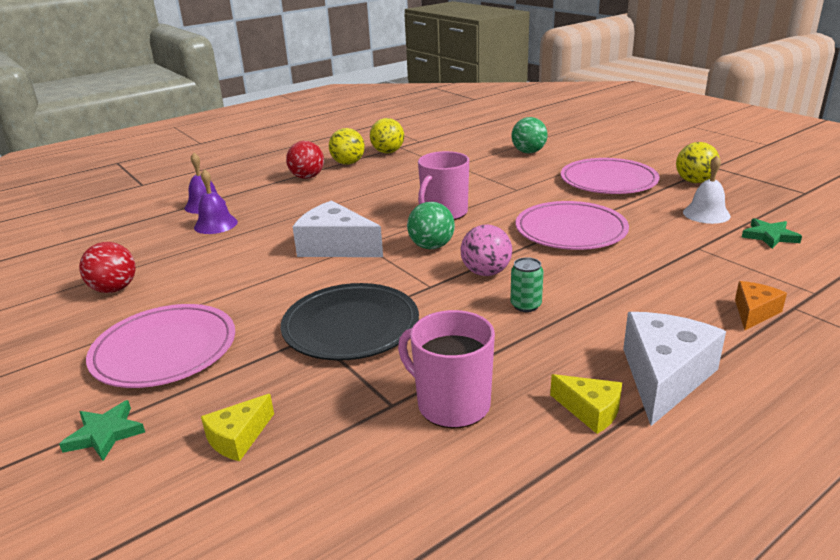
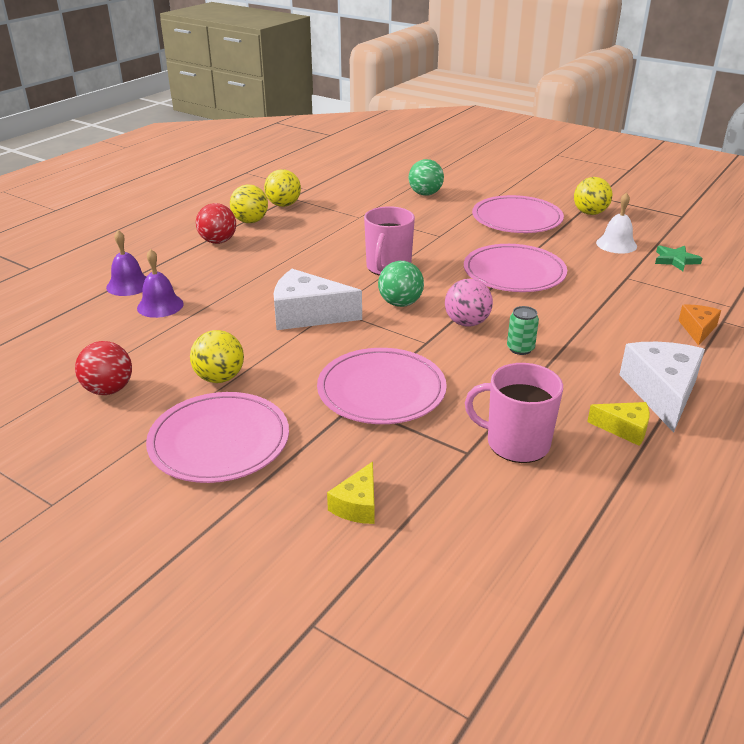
camera: 20 degrees left, 5 degrees up
green star [59,400,145,461] -> none
black plate [281,283,419,360] -> pink plate [317,348,447,424]
none -> yellow ball [190,330,244,383]

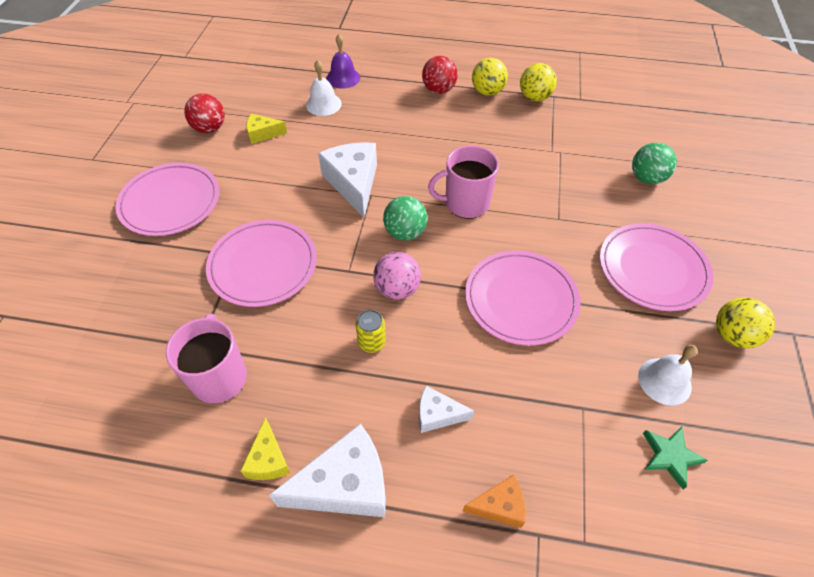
camera: 65 degrees right, 20 degrees up
purple bell [137,249,184,318] -> white bell [306,60,342,116]
yellow ball [190,330,244,383] -> none
yellow cheese [327,462,374,524] -> yellow cheese moved to [246,113,287,144]
green can [507,306,539,355] -> yellow can [355,310,386,353]
none -> white cheese [419,386,474,433]

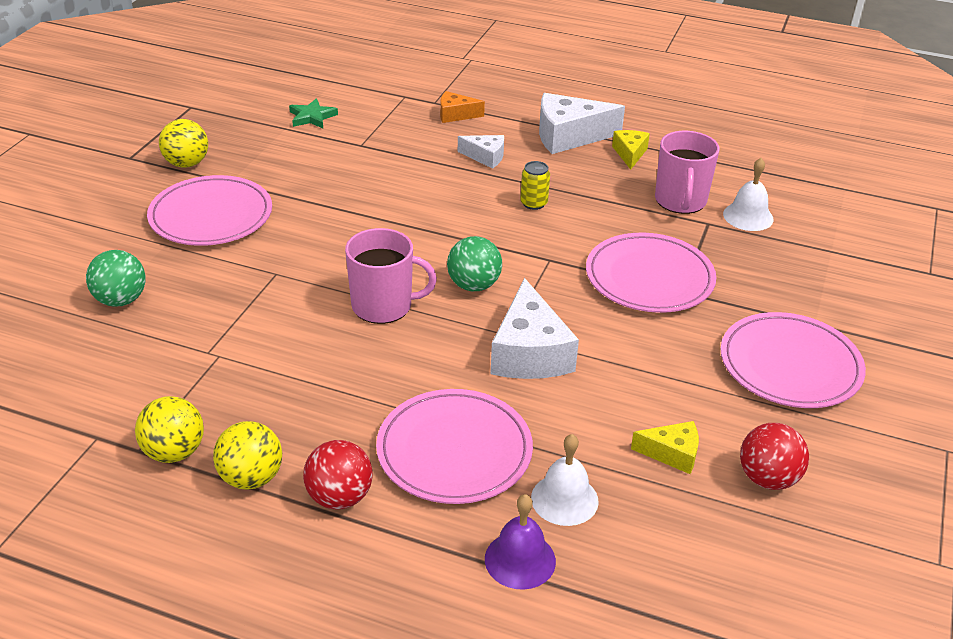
camera: 170 degrees left, 15 degrees down
pink ball [373,252,421,300] -> none
pink plate [465,251,581,346] -> pink plate moved to [376,389,533,504]
white bell [638,345,698,406] -> white bell moved to [723,158,774,231]

